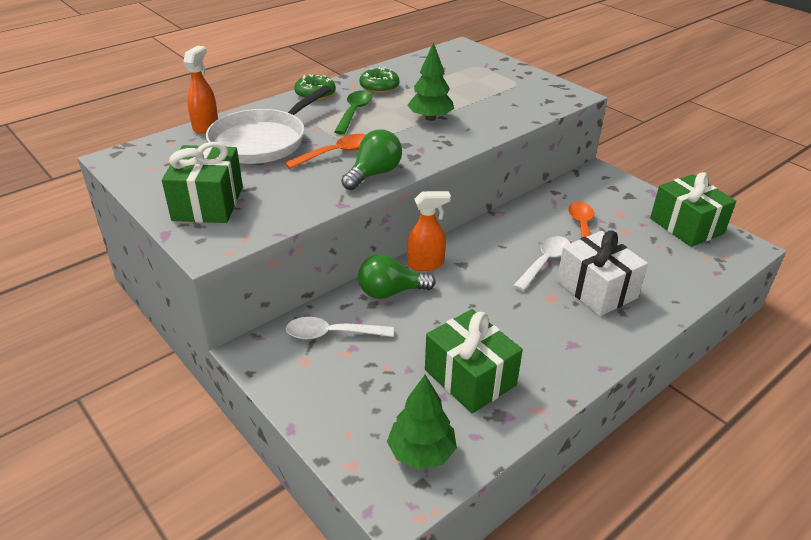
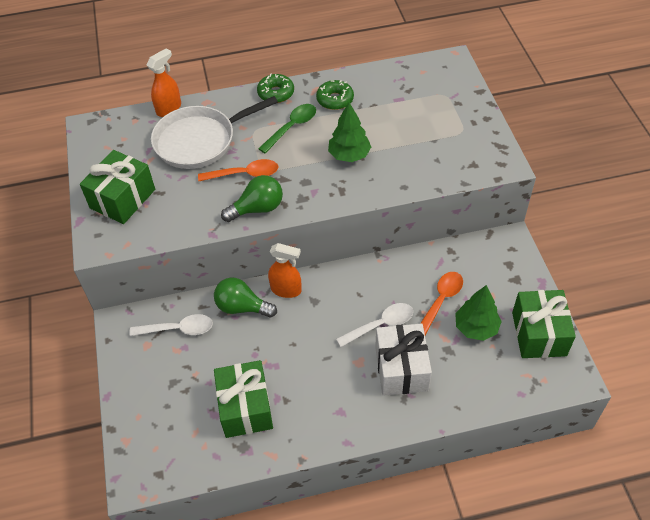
camera: 30 degrees right, 15 degrees up
white spoon [286,317,394,339] -> white spoon turned 150 degrees clockwise [129,314,213,336]
green tree [387,375,457,469] -> green tree moved to [455,285,502,341]

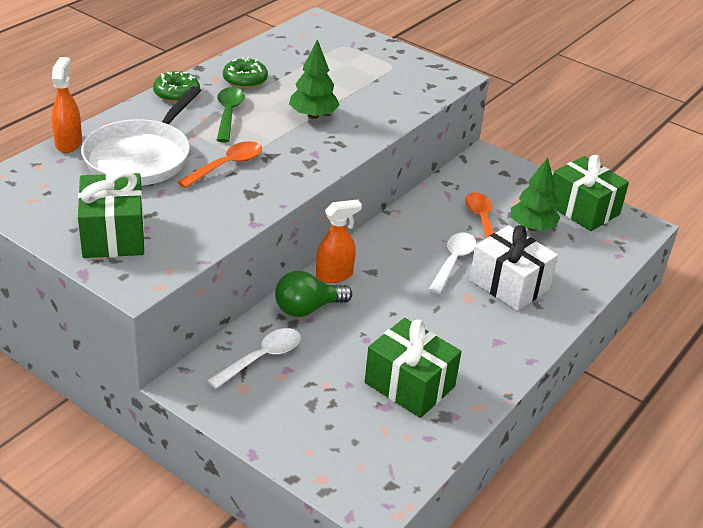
camera: 45 degrees left, 15 degrees down
green light bulb [221,175,283,222] -> none

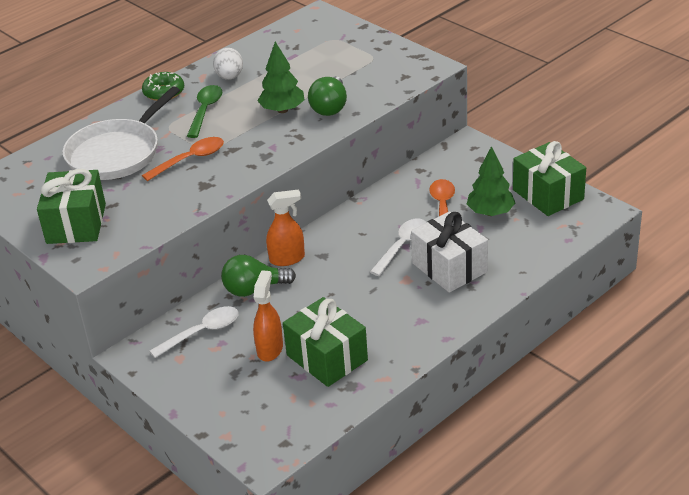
camera: 15 degrees right, 0 degrees up
orange spray bottle [52,57,82,153] -> orange spray bottle moved to [253,270,283,361]
green donut [223,57,268,88] -> white egg [213,48,243,80]
none -> green light bulb [308,76,347,116]

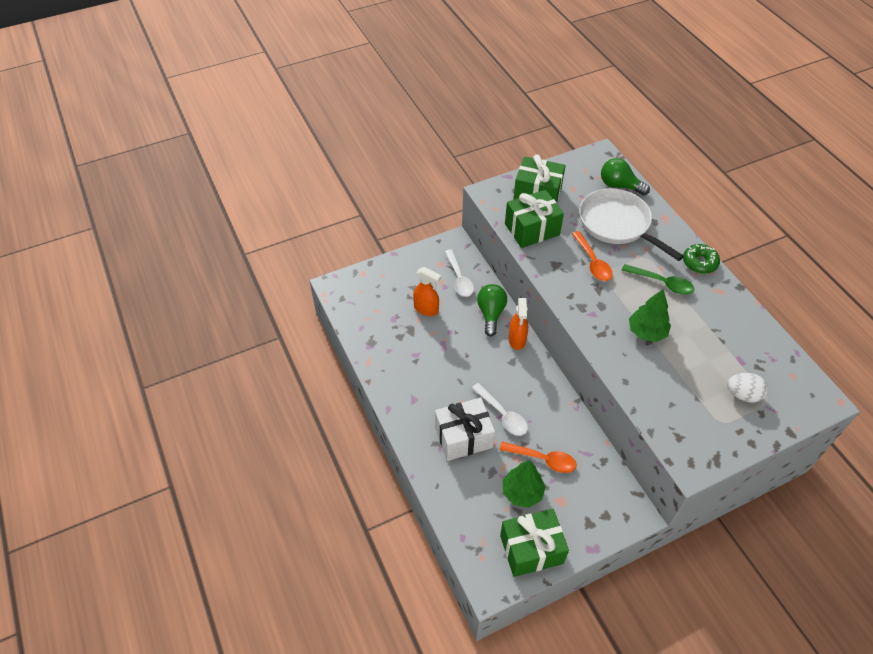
camera: 105 degrees right, 15 degrees up
white egg [213,48,243,80] -> white egg moved to [727,373,768,402]
green gift [283,297,368,387] -> green gift moved to [505,190,564,248]
green light bulb [308,76,347,116] -> green light bulb moved to [601,158,650,195]

